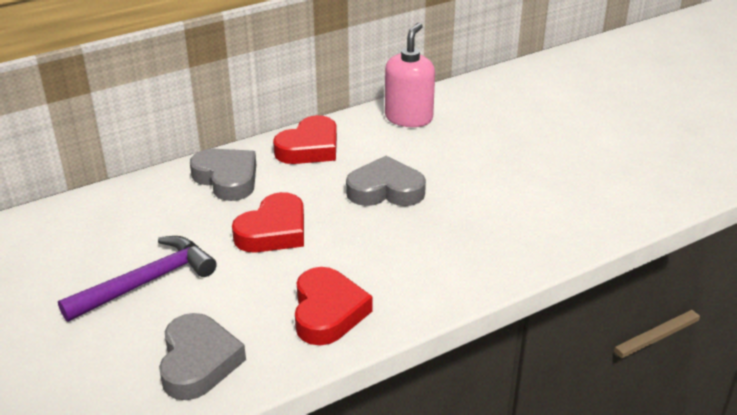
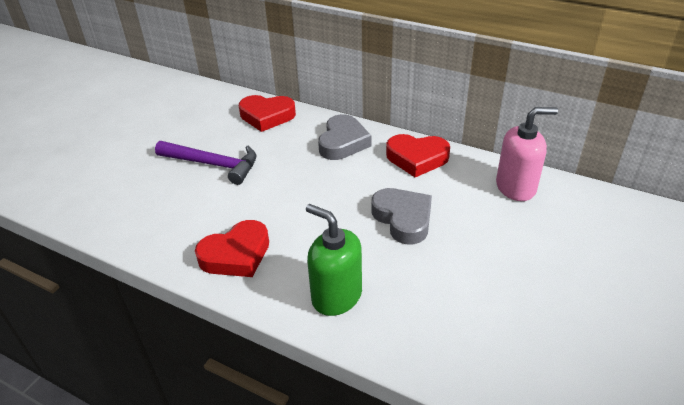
camera: 60 degrees right, 5 degrees up
grey heart [159,313,246,400] -> none
red heart [232,192,304,253] -> red heart moved to [239,95,296,132]
none -> green soap dispenser [306,204,362,316]

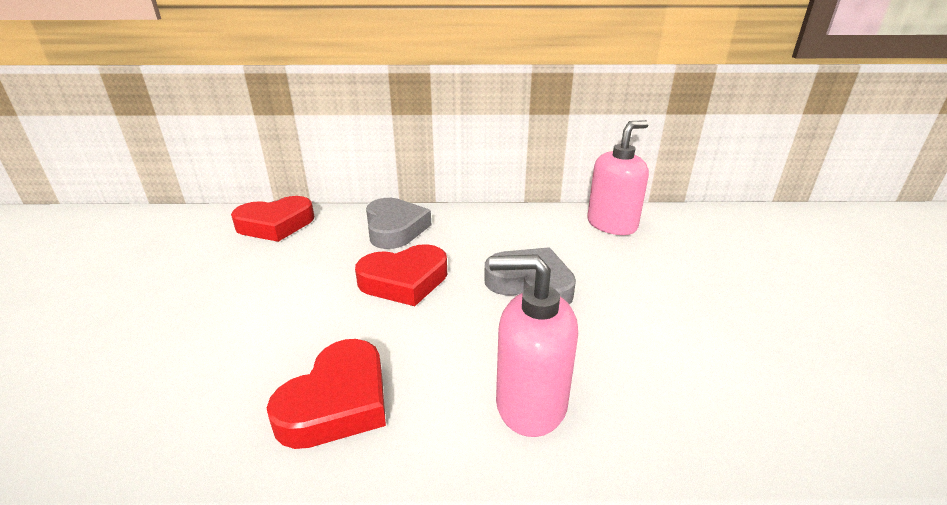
camera: 30 degrees left, 10 degrees down
purple hammer [155,141,257,185] -> none
green soap dispenser [306,204,362,316] -> pink soap dispenser [489,254,578,437]
red heart [386,134,450,177] -> red heart moved to [355,244,447,306]

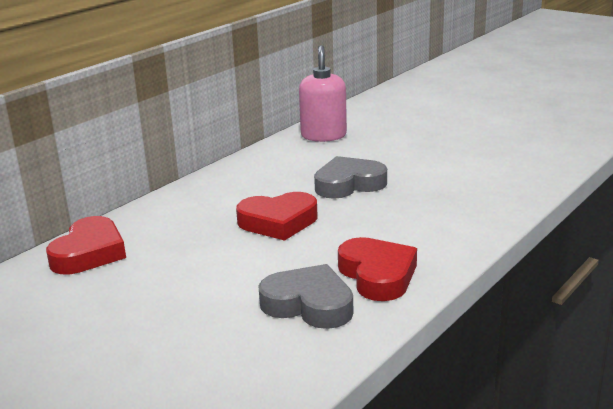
camera: 50 degrees left, 5 degrees down
red heart [355,244,447,306] -> red heart turned 60 degrees clockwise [236,192,317,241]
grey heart [366,198,431,249] -> grey heart moved to [259,264,353,329]
pink soap dispenser [489,254,578,437] -> none

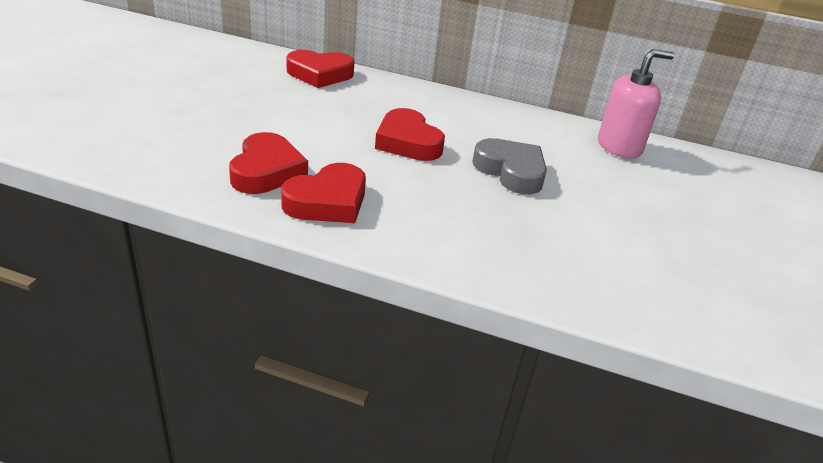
camera: 65 degrees right, 10 degrees up
grey heart [259,264,353,329] -> red heart [229,132,308,194]

